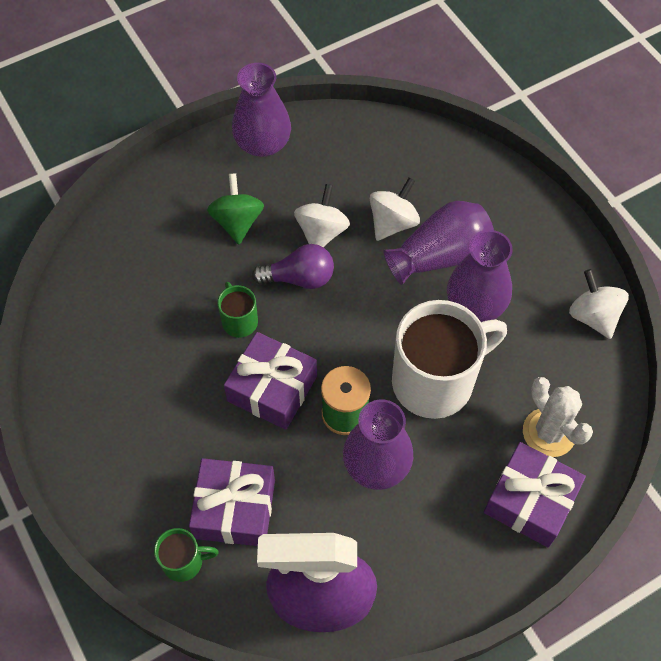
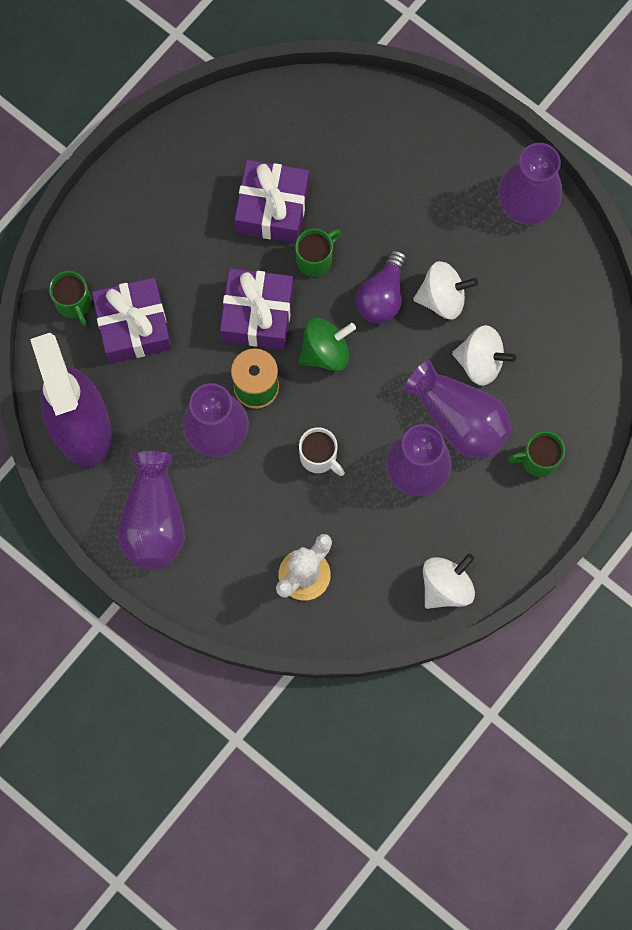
camera: 70 degrees right, 15 degrees up
green spinning top [207,173,264,244] -> green spinning top moved to [299,318,356,371]
purple light bulb [252,244,334,289] -> purple light bulb turned 45 degrees clockwise [356,250,407,323]
white mug [392,300,507,419] -> white mug [299,427,345,476], size x0.46
purple gift [484,442,586,548] -> purple gift moved to [234,160,309,243]
none -> purple vase [117,451,185,569]
none -> green mug [508,431,565,477]

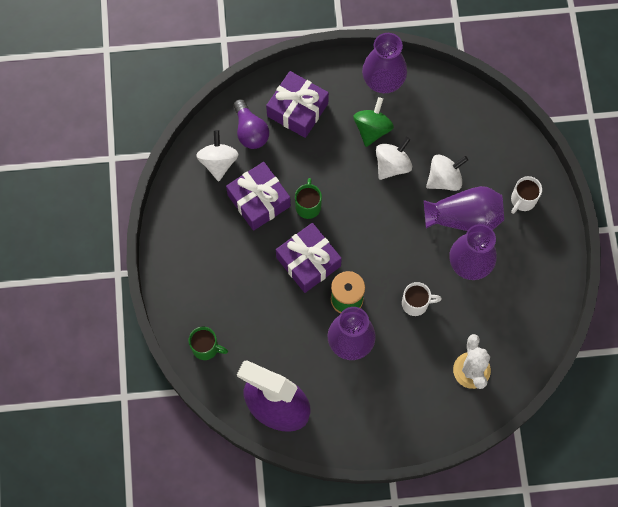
camera: 45 degrees left, 5 degrees down
purple gift [92,277,172,363] -> purple gift moved to [266,71,329,138]
purple vase [117,451,185,569] -> none
green spinning top [299,318,356,371] -> green spinning top moved to [354,97,394,147]
purple light bulb [356,250,407,323] -> purple light bulb moved to [234,99,269,149]
white spinning top [423,554,475,609] -> white spinning top moved to [196,130,239,181]
green mug [508,431,565,477] -> white mug [511,176,542,214]

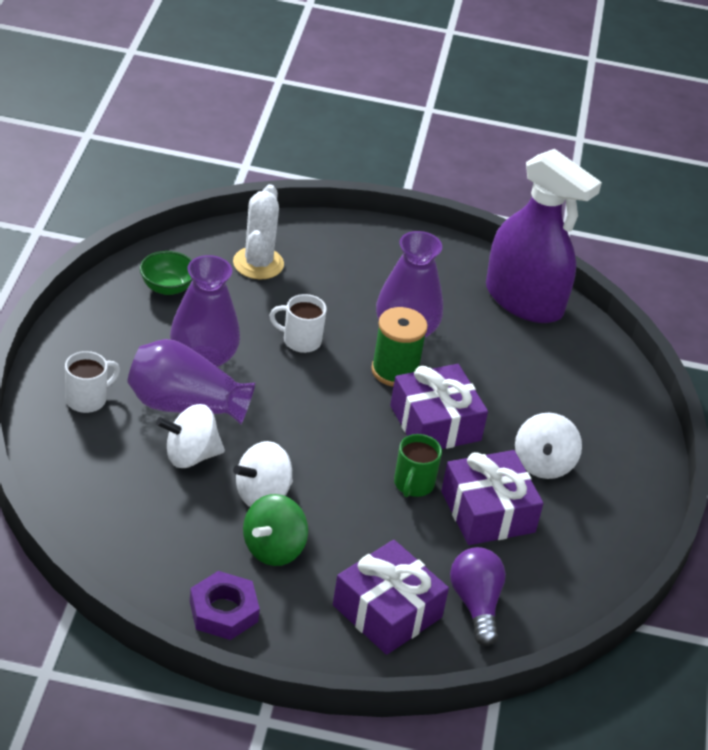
camera: 170 degrees left, 30 degrees down
green mug [189,327,228,360] -> none
white spinning top [196,130,239,181] -> white spinning top moved to [515,413,582,479]
purple vase [362,33,407,93] -> purple nut [190,571,260,640]
none -> green bowl [140,251,192,295]

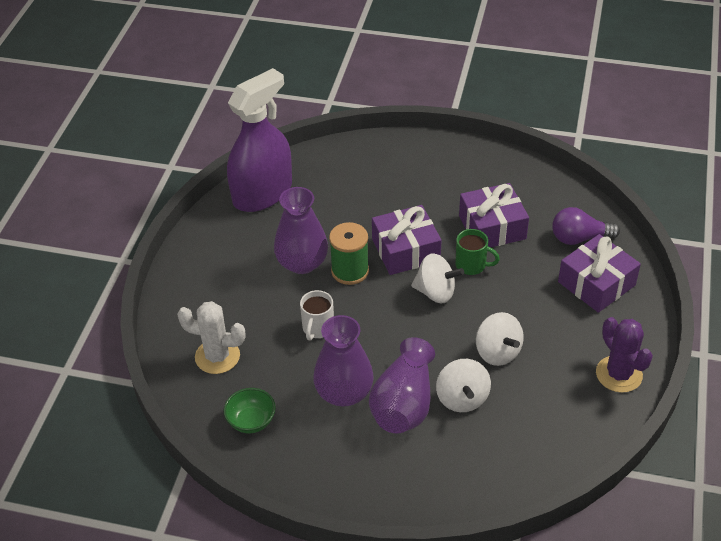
camera: 80 degrees left, 5 degrees up
white mug [65,351,120,413] -> none
purple nut [190,571,260,640] -> purple cactus [596,317,653,393]
green spinning top [243,494,308,566] -> none
white spinning top [515,413,582,479] -> white spinning top moved to [411,254,464,303]

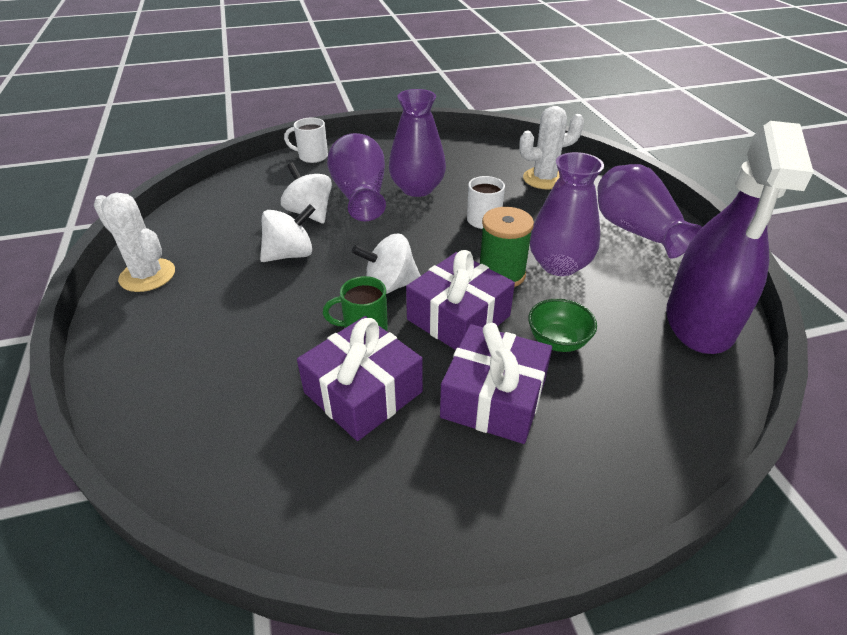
camera: 150 degrees right, 5 degrees down
green bowl [224,388,276,433] -> green bowl moved to [528,299,597,352]
white spinning top [476,312,524,366] -> white spinning top turned 120 degrees clockwise [260,204,316,262]
purple light bulb [552,207,620,245] -> none
purple gift [558,234,641,313] -> purple gift moved to [440,323,552,444]
purple cactus [596,317,653,393] -> white cactus [94,192,175,292]
none -> white mug [284,118,328,163]
none -> purple vase [597,164,702,259]

